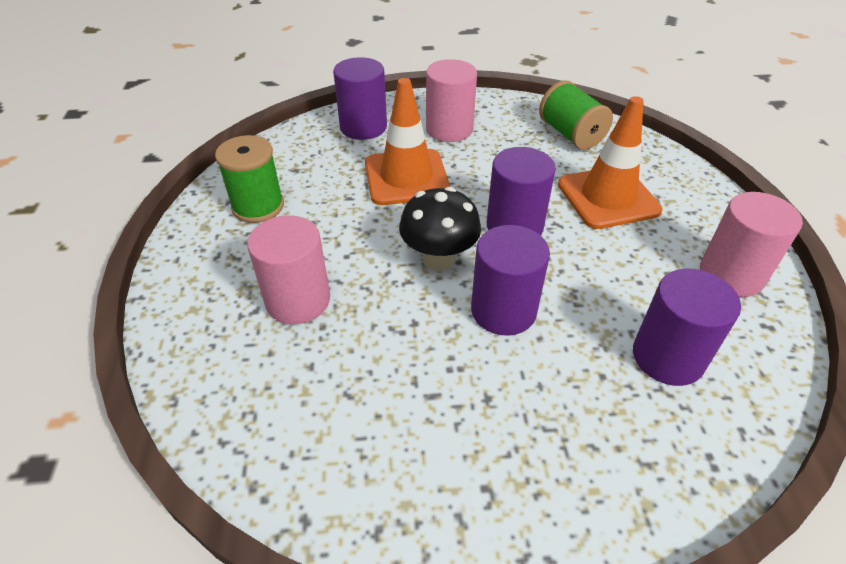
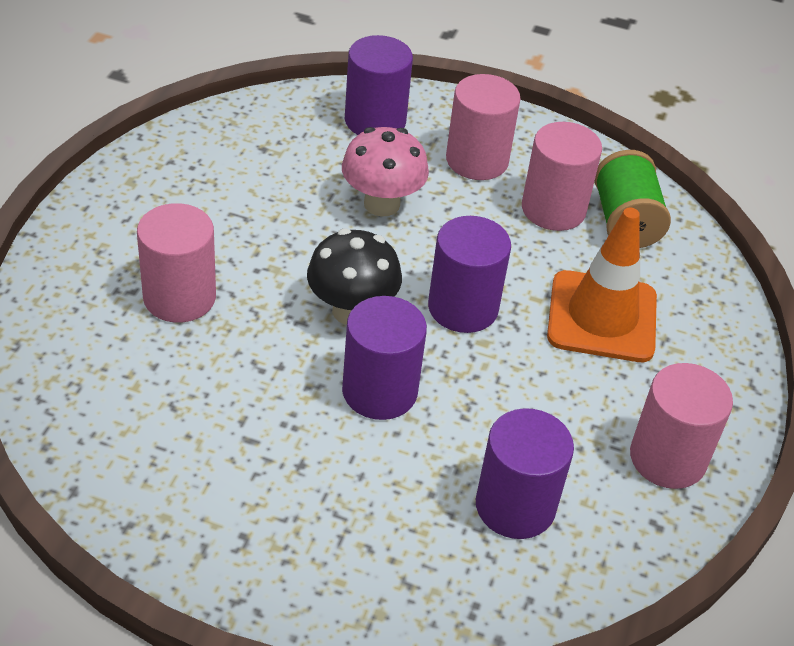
camera: 20 degrees right, 0 degrees up
green spool [215,135,284,223] -> none
orange traffic cone [365,78,450,205] -> pink mushroom [342,127,429,217]
none -> pink cylinder [522,122,602,231]

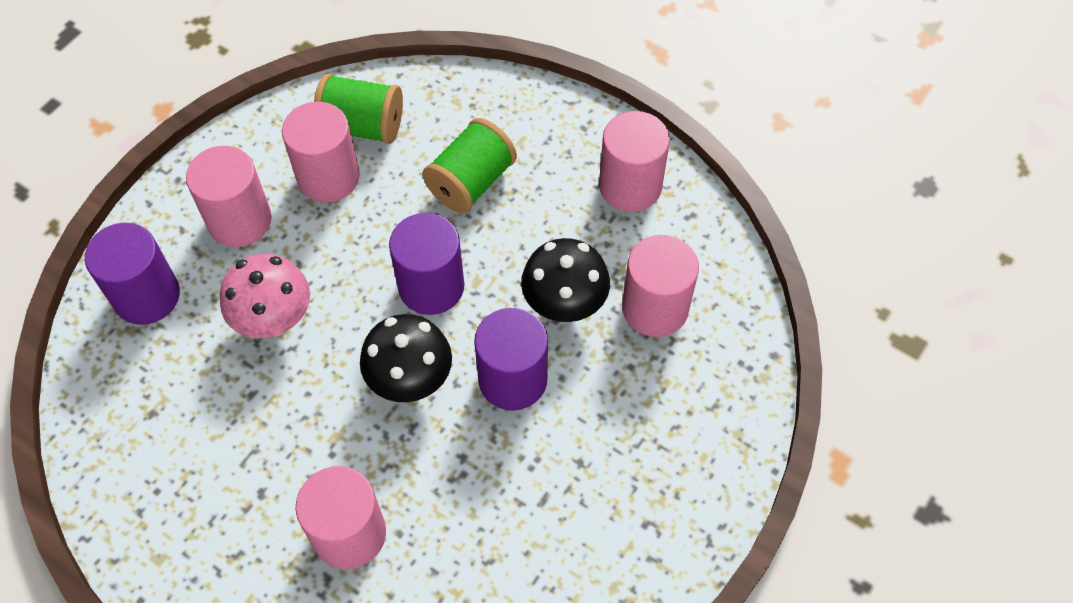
camera: 70 degrees left, 15 degrees up
purple cylinder [476,408,574,539] -> pink cylinder [622,235,699,337]
orange traffic cone [547,208,657,362] -> green spool [422,118,517,213]
none -> black mushroom [521,238,610,322]

